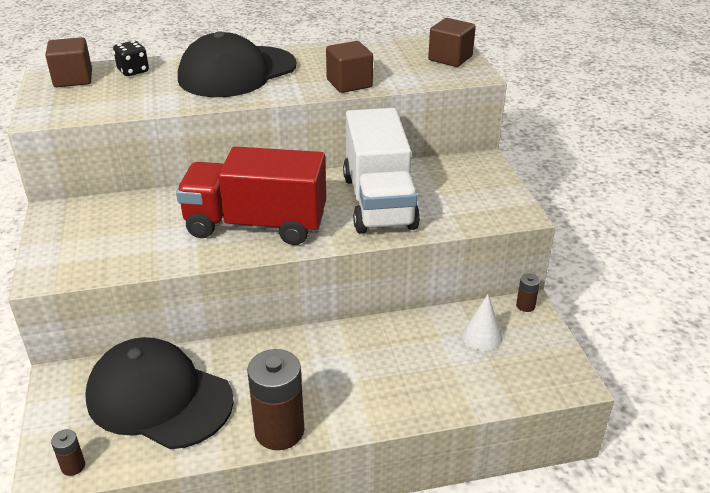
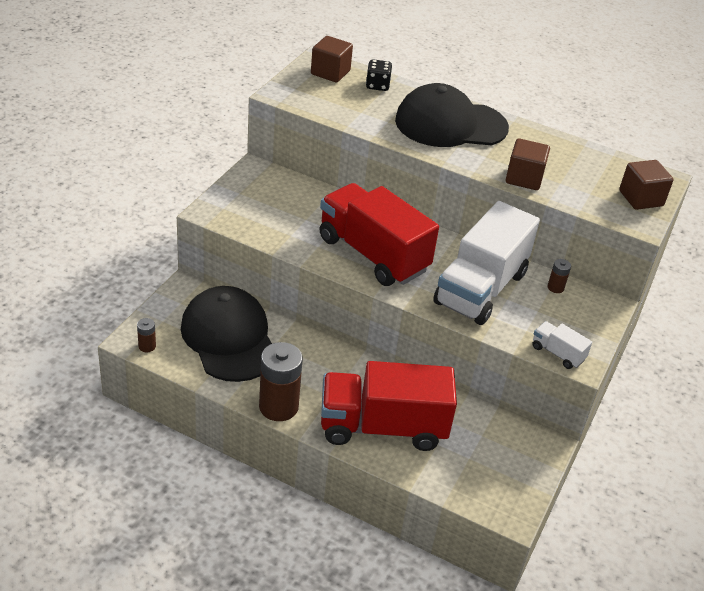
camera: 35 degrees right, 5 degrees up
white cone [462,295,503,351] -> none
brown battery [516,274,540,312] -> brown battery moved to [548,259,571,293]
none -> red truck [321,361,457,451]
none -> white truck [532,321,592,369]

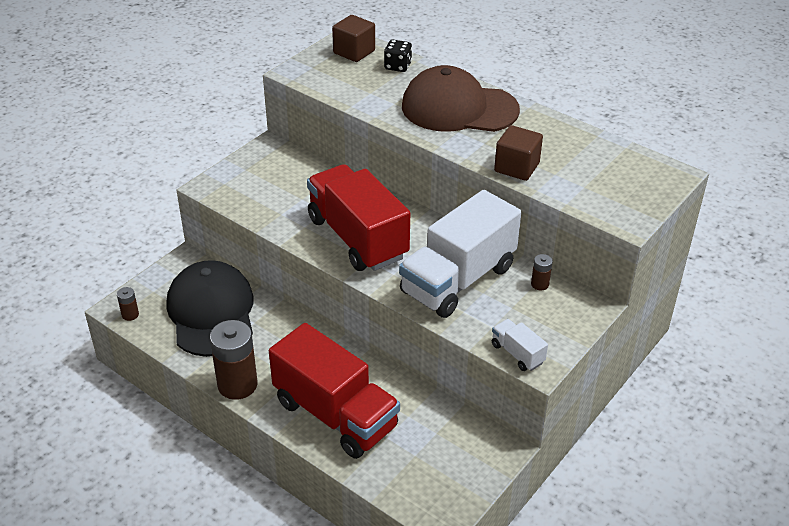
camera: 15 degrees right, 0 degrees up
red truck [321,361,457,451] -> red truck turned 150 degrees counterclockwise [269,323,400,459]
black cap [395,83,509,147] -> brown cap [402,65,520,132]
brown cube [619,160,674,210] -> none

